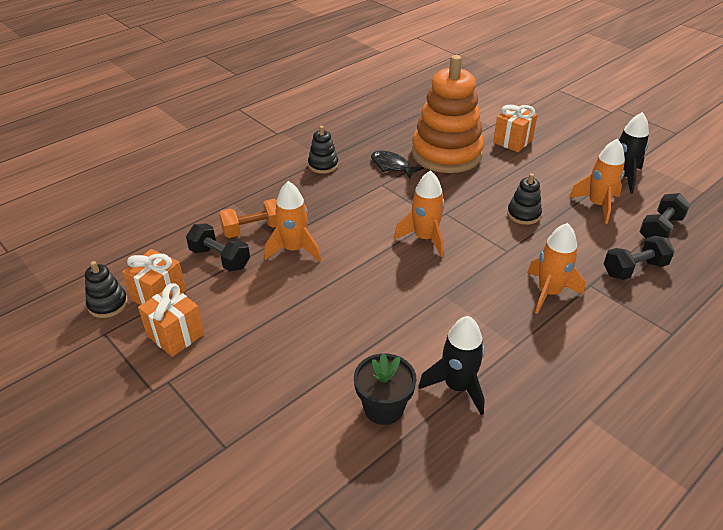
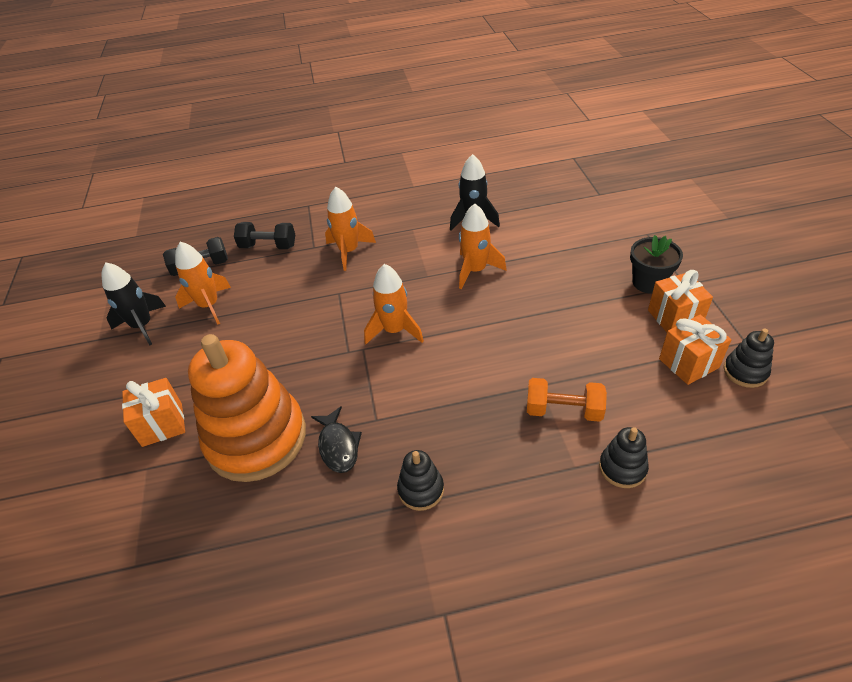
camera: 145 degrees left, 5 degrees up
black dumbbell [186,223,250,272] -> none
orange rocket [264,181,321,262] -> orange rocket moved to [459,203,507,289]
black flower pot [354,353,416,425] -> black flower pot moved to [630,235,683,294]
black stacking toy [507,173,542,225] -> black stacking toy moved to [599,427,649,488]

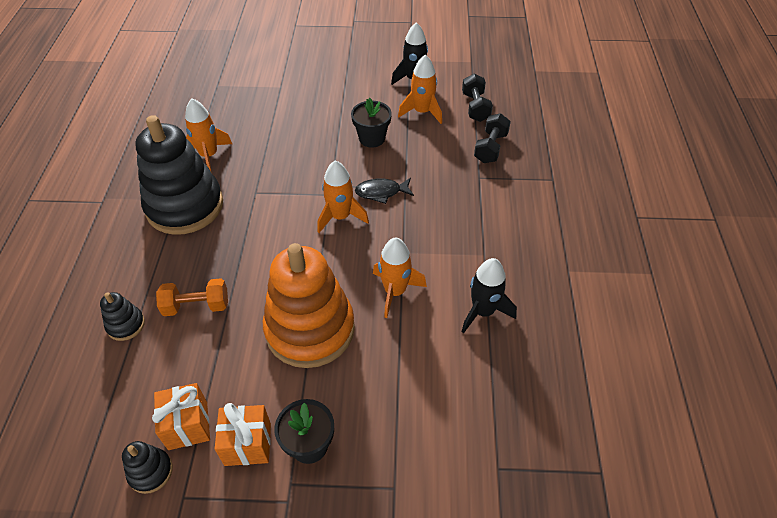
camera: 100 degrees right, 5 degrees up
orange gift [122,378,185,447] -> none
orange stacking toy [188,334,306,482] -> orange stacking toy moved to [263,243,355,368]
black fish [311,406,362,473] -> black fish moved to [355,178,414,204]
orange rocket [325,187,376,271] -> orange rocket moved to [185,98,232,173]
black stacking toy [397,450,444,511] -> black stacking toy [135,115,223,235], size x2.38
orange dumbbell [527,378,607,422] -> orange dumbbell turned 60 degrees clockwise [156,278,228,316]
none -> black flower pot [351,98,392,148]

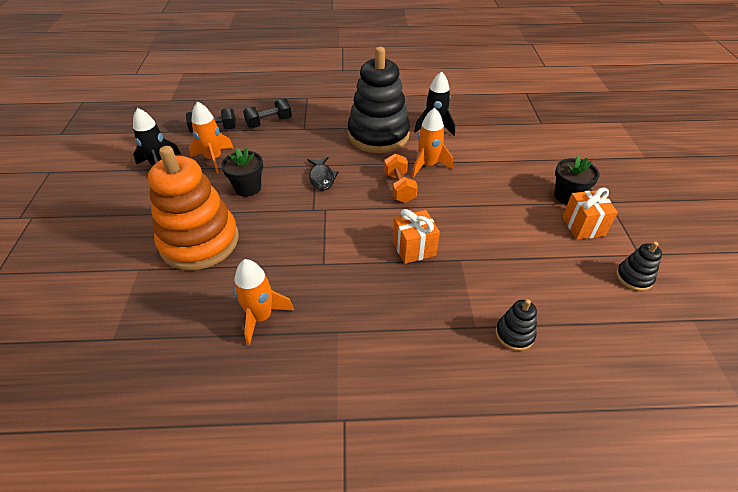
camera: 95 degrees left, 5 degrees down
black stacking toy [135,115,223,235] -> black stacking toy moved to [348,47,410,153]
orange gift [152,383,210,450] -> orange gift moved to [393,209,440,264]
orange dumbbell [156,278,228,316] -> orange dumbbell moved to [384,154,418,203]
orange stacking toy [263,243,355,368] -> orange stacking toy moved to [148,146,239,270]
orange rocket [317,160,369,233] -> none
black dumbbell [474,113,511,163] -> black dumbbell turned 45 degrees counterclockwise [243,98,292,128]

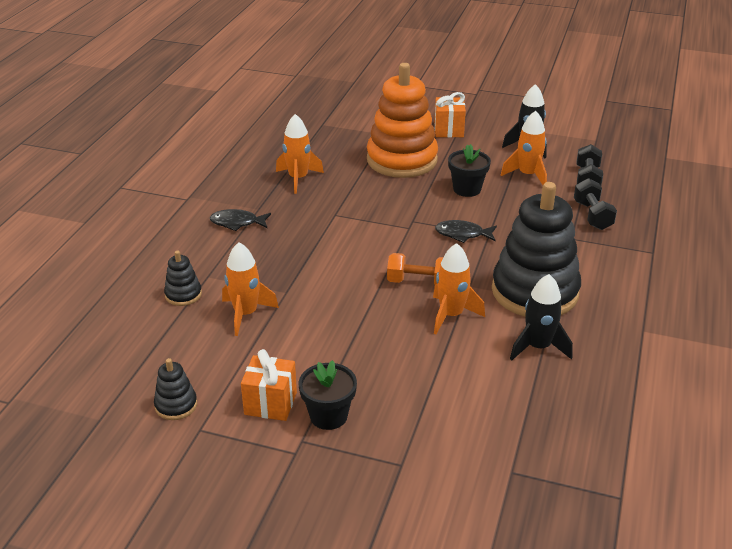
camera: 110 degrees right, 10 degrees down
orange gift [393,209,440,264] -> orange gift moved to [435,92,466,137]
none -> black fish [210,209,271,231]
none -> orange rocket [222,242,279,336]

